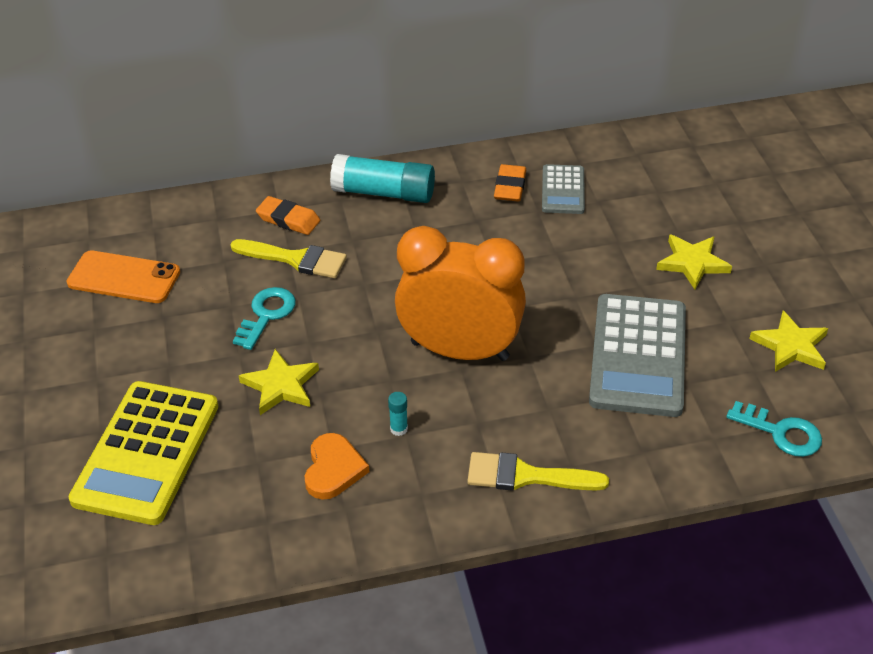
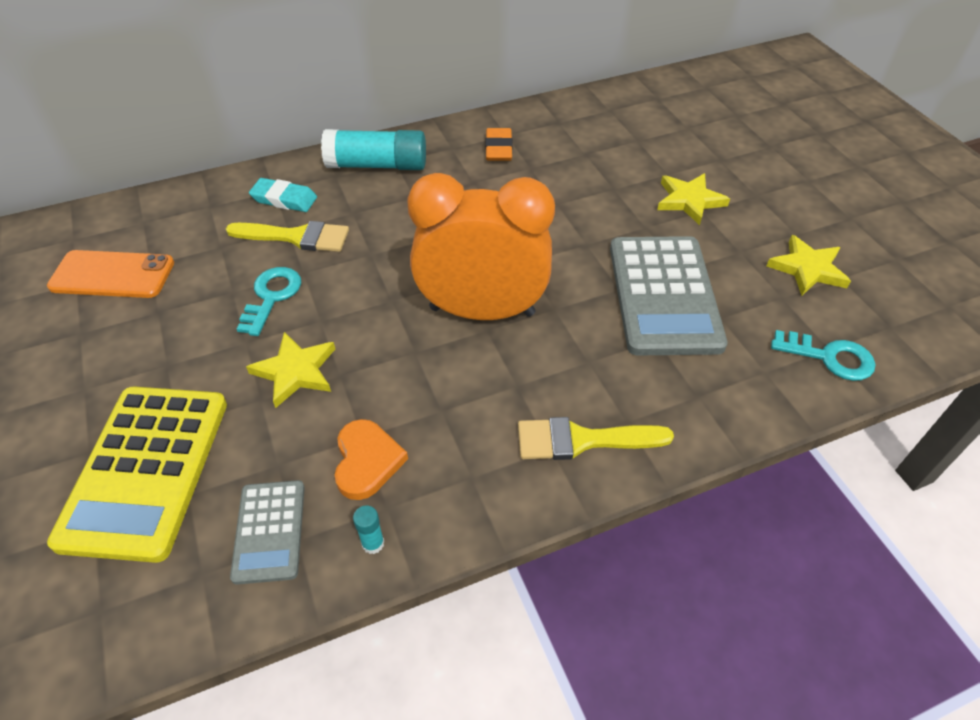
camera: 10 degrees left, 5 degrees up
orange eraser [256,196,320,235] -> turquoise eraser [249,178,317,212]
turquoise glue stick [388,392,408,436] -> turquoise glue stick moved to [353,505,384,554]
grey calculator [542,164,585,214] -> grey calculator moved to [230,480,305,585]

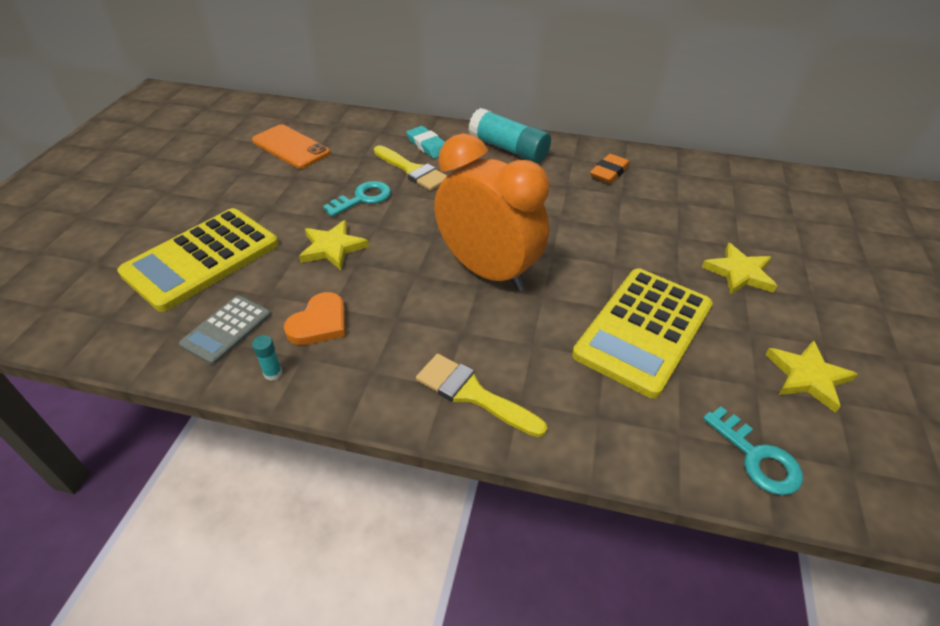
camera: 35 degrees right, 5 degrees down
grey calculator [610,236,728,355] -> yellow calculator [572,268,713,398]

